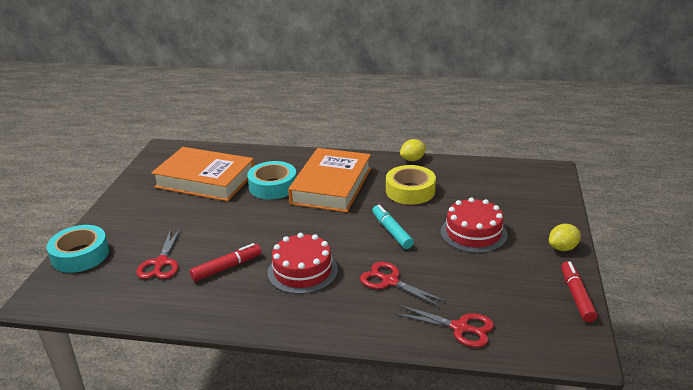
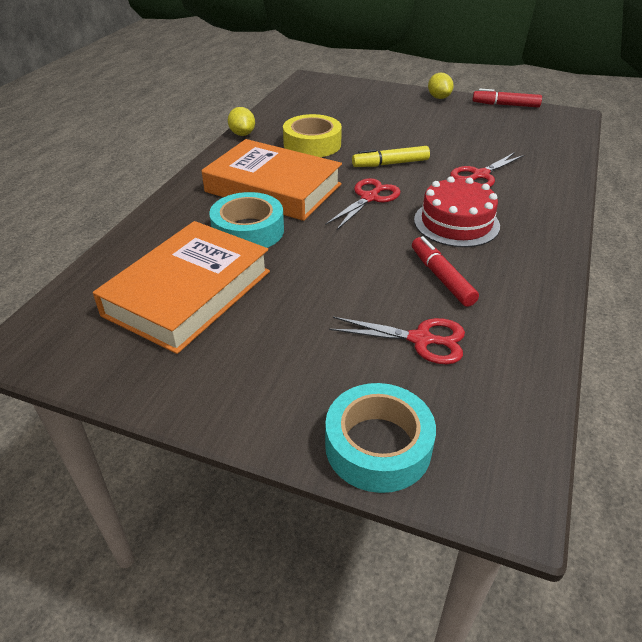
camera: 80 degrees left, 10 degrees up
turquoise marker [372,205,414,249] -> yellow marker [352,146,430,167]
red scissors [395,305,494,348] -> red scissors moved to [325,178,401,230]
red cake [441,197,507,253] -> none

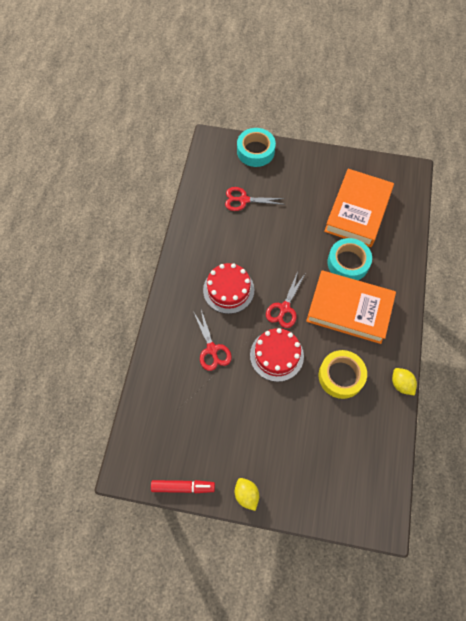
camera: 170 degrees right, 25 degrees up
yellow marker [352,146,430,167] -> red cake [250,328,304,382]
red marker [412,236,479,307] -> none
red scissors [450,152,525,187] -> red scissors turned 120 degrees clockwise [194,310,232,371]

